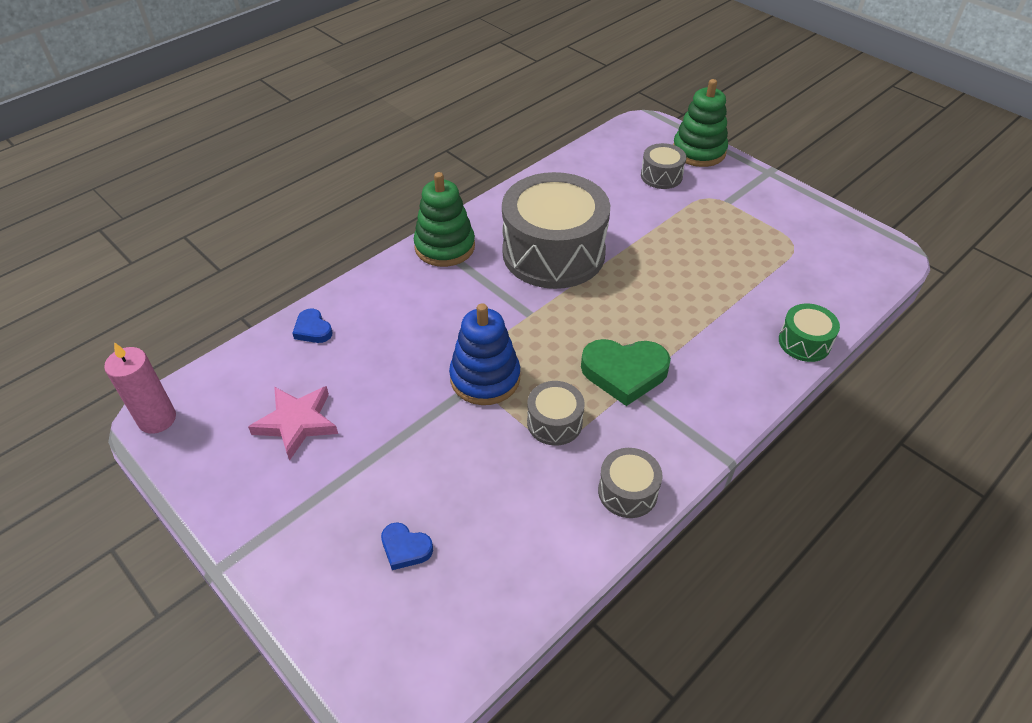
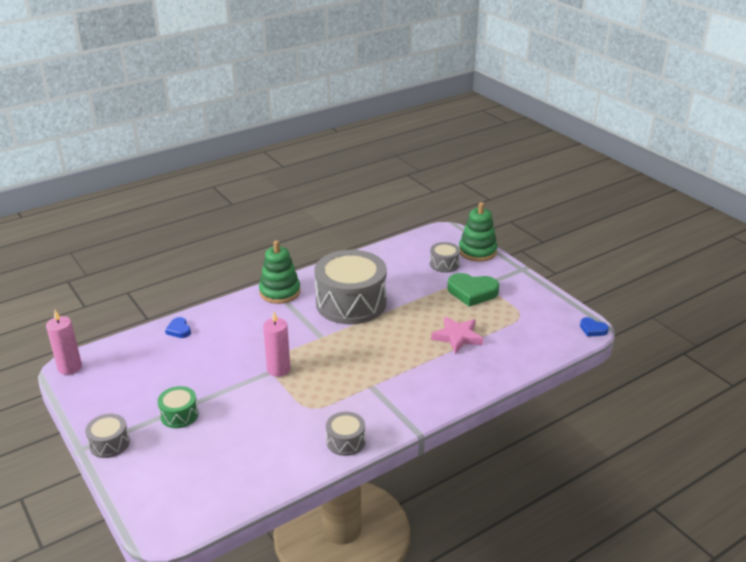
camera: 10 degrees right, 15 degrees down
pink star [248,386,338,461] -> pink star moved to [431,316,484,354]
blue heart [381,522,433,570] -> blue heart moved to [580,317,609,337]
blue stacking toy [449,303,520,405] -> pink candle [263,312,290,377]
grey drum [527,381,585,446] -> grey drum moved to [85,414,130,458]
green heart [581,339,671,406] -> green heart moved to [448,273,499,307]
green drum [779,304,840,362] -> green drum moved to [157,386,199,428]

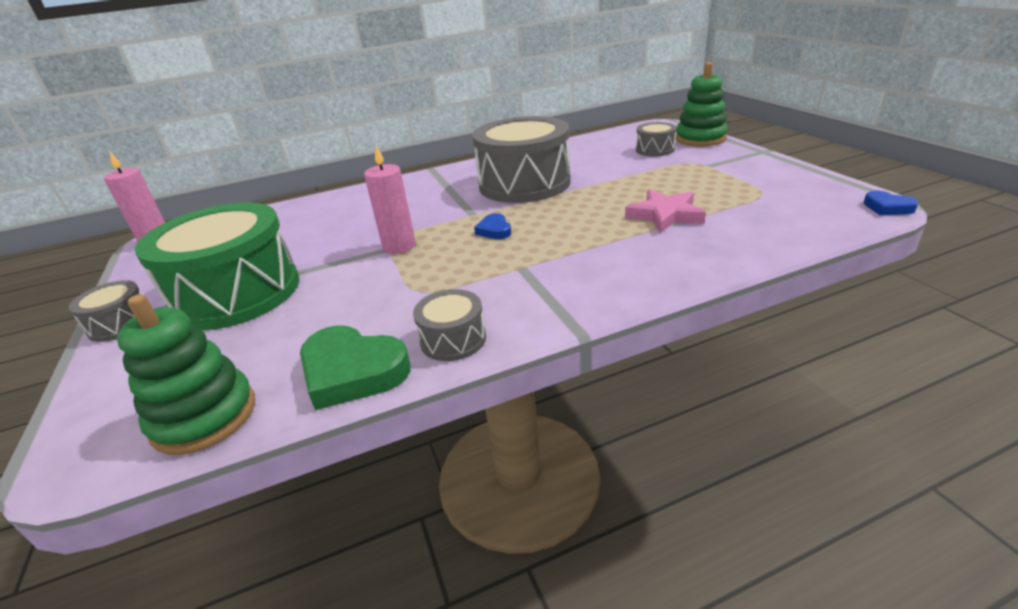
camera: 15 degrees right, 0 degrees up
green drum [157,386,199,428] -> green drum [135,202,299,330], size x2.23
blue heart [165,317,191,338] -> blue heart moved to [474,213,511,239]
green stacking toy [259,240,300,304] -> green stacking toy moved to [117,294,255,455]
green heart [448,273,499,307] -> green heart moved to [300,325,411,410]

